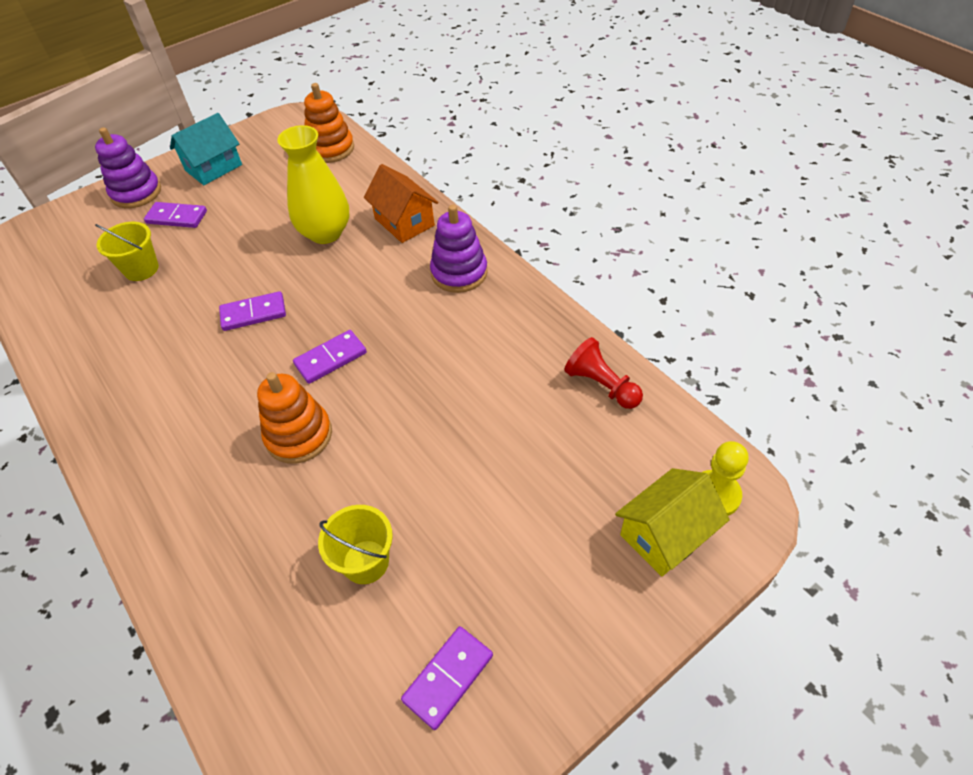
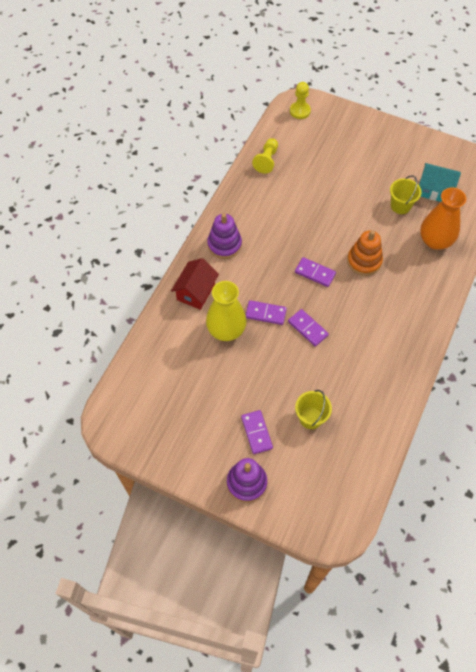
camera: 120 degrees left, 10 degrees up
turquoise house [170,113,242,185] -> turquoise house moved to [419,163,461,202]
orange stacking toy [304,83,354,163] -> none
orange house [364,164,438,243] -> red house [171,258,219,310]
purple domino [401,626,493,730] -> purple domino moved to [246,300,287,325]
red pawn [564,337,643,409] -> yellow pawn [252,138,278,174]
yellow house [615,468,730,577] -> none
none -> orange vase [420,187,466,250]

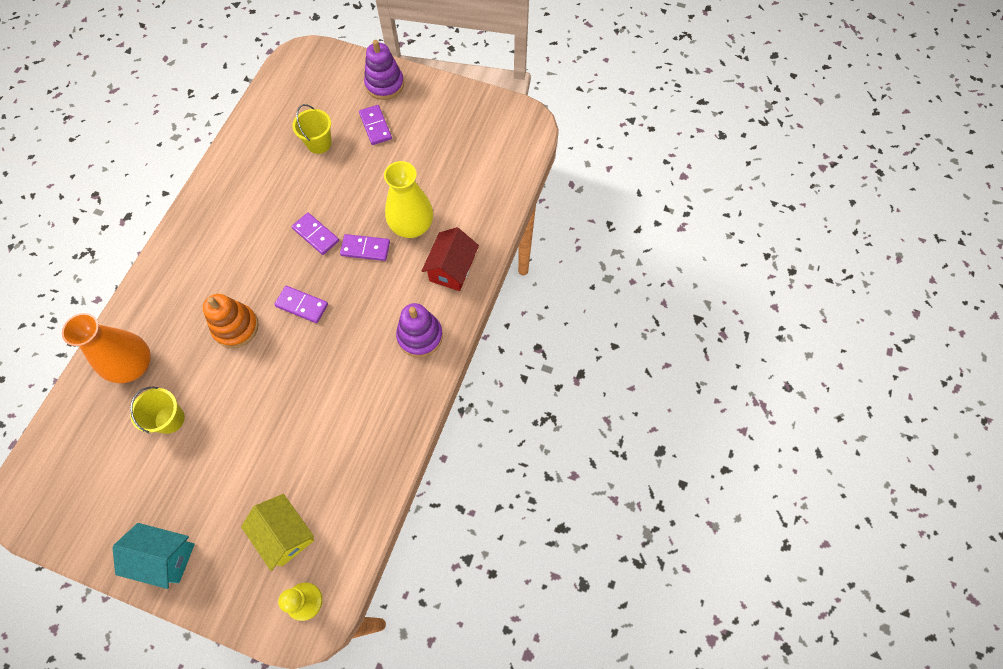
camera: 175 degrees right, 5 degrees up
yellow pawn [252,138,278,174] -> none
turquoise house [419,163,461,202] -> turquoise house moved to [112,523,195,589]
none -> yellow house [241,494,314,571]

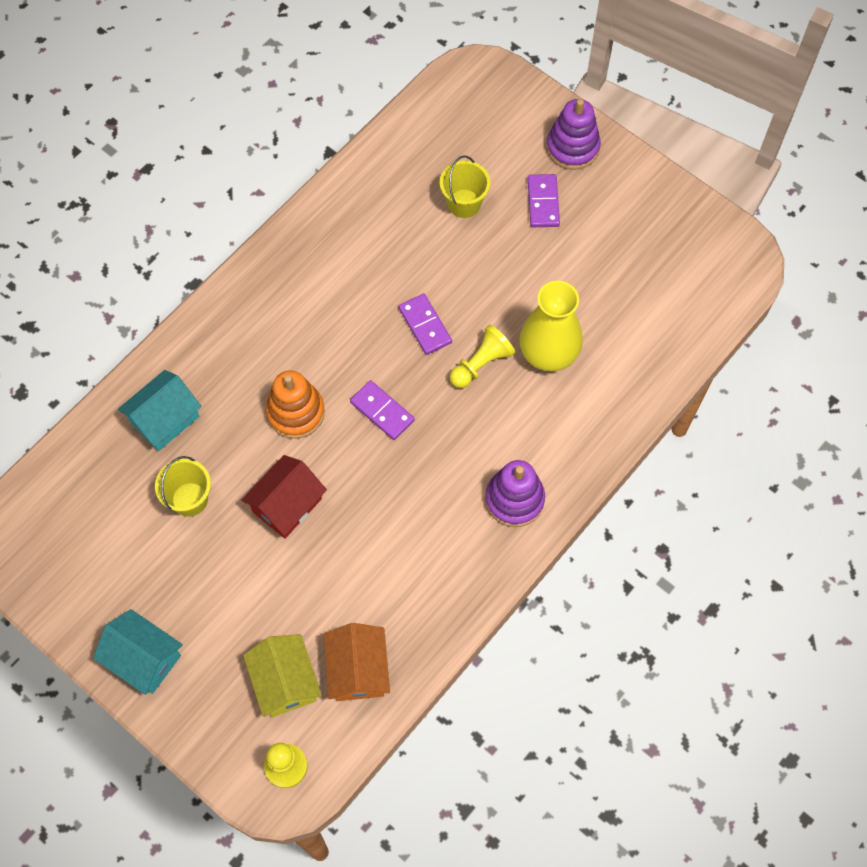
camera: 20 degrees right, 0 degrees up
orange vase [62,313,151,383] -> turquoise house [118,370,202,451]
purple domino [340,234,390,261] -> yellow pawn [450,325,516,388]
red house [422,227,479,291] -> red house moved to [241,455,327,539]
none -> orange house [324,623,390,701]

